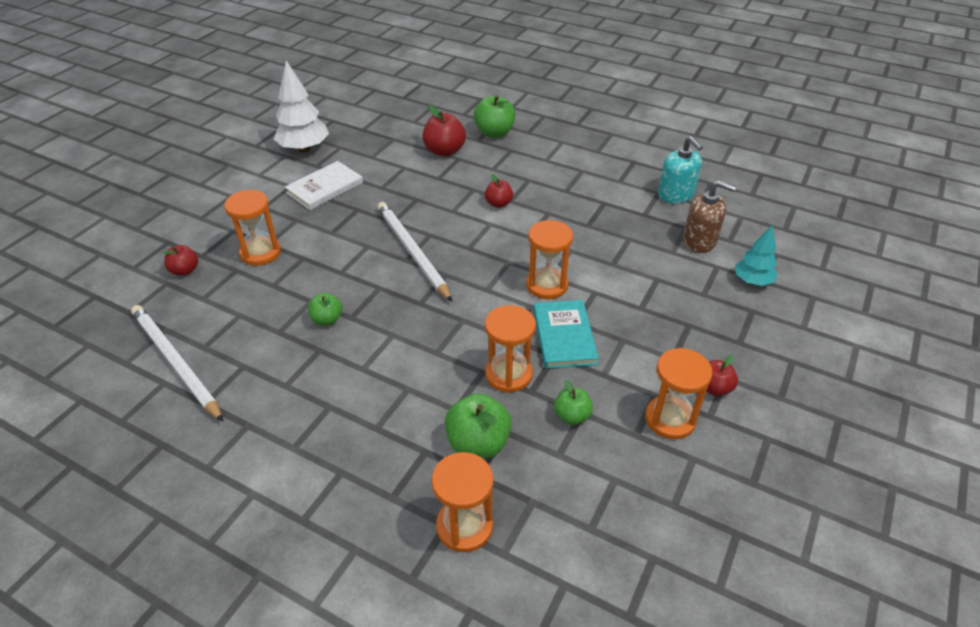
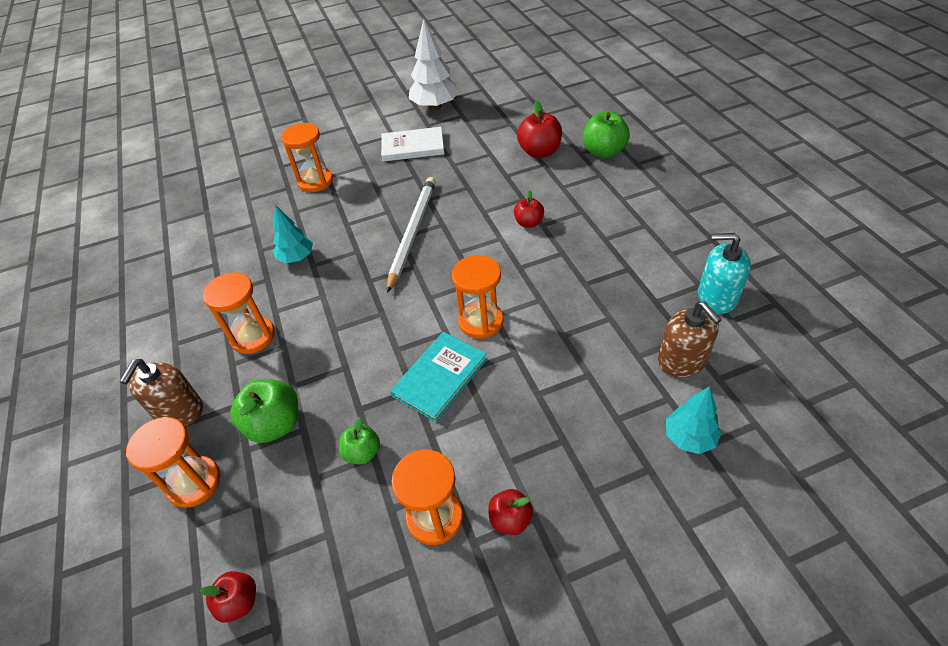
camera: 45 degrees right, 5 degrees up
white pencil [131,305,223,422] -> none
red apple [163,245,198,276] -> red apple moved to [200,571,256,623]
green apple [308,293,343,326] -> turquoise tree [273,205,313,263]
orange hourglass [485,305,536,393] -> orange hourglass moved to [203,272,275,354]
turquoise soap dispenser [658,136,703,203] -> turquoise soap dispenser turned 90 degrees clockwise [698,233,751,314]
none -> brown soap dispenser [120,359,203,426]

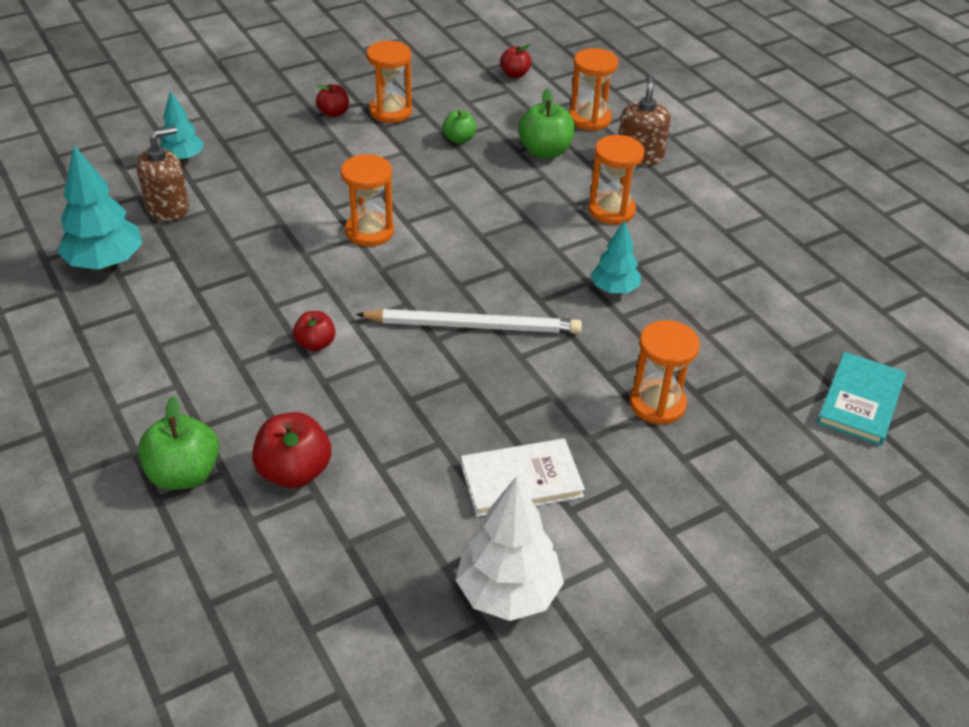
camera: 165 degrees right, 5 degrees down
white pencil [387,177,436,293] -> white pencil turned 90 degrees counterclockwise [356,309,582,333]
turquoise book [390,332,487,422] -> turquoise book moved to [817,352,906,446]
brown soap dispenser [658,301,722,377] -> brown soap dispenser turned 90 degrees clockwise [136,127,189,221]
turquoise soap dispenser [698,233,751,314] -> turquoise tree [57,145,142,270]

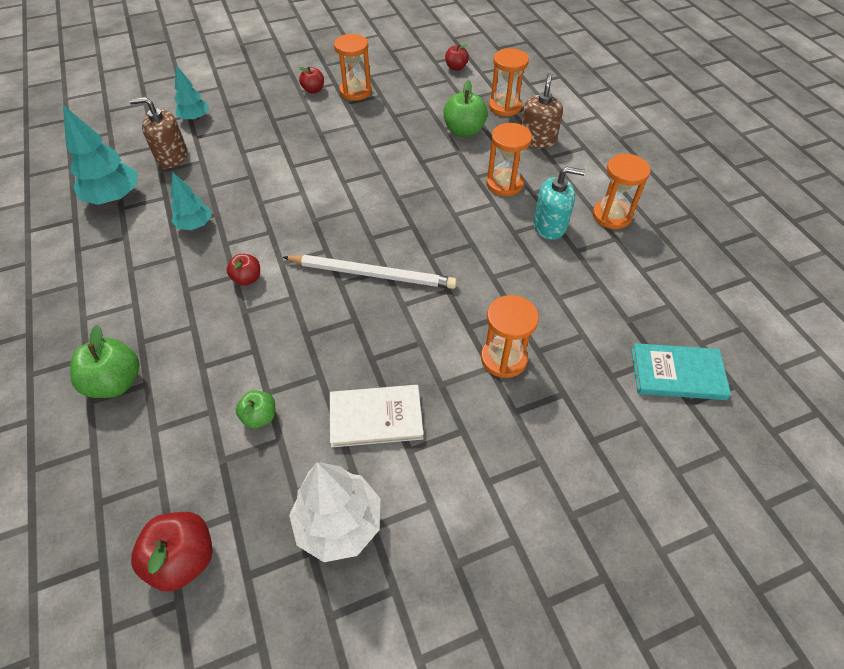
camera: 10 degrees right, 10 degrees up
brown soap dispenser [136,127,189,221] -> brown soap dispenser turned 150 degrees counterclockwise [129,97,188,168]
red apple [252,412,331,488] -> red apple moved to [131,512,213,592]
orange hourglass [341,154,394,246] -> orange hourglass moved to [593,154,651,229]
green apple [443,110,476,144] -> green apple moved to [236,390,275,428]
turquoise tree [591,220,641,293] -> turquoise tree moved to [171,172,212,230]
turquoise book [817,352,906,446] -> turquoise book turned 60 degrees clockwise [631,343,731,400]
none -> turquoise soap dispenser [533,167,585,240]

